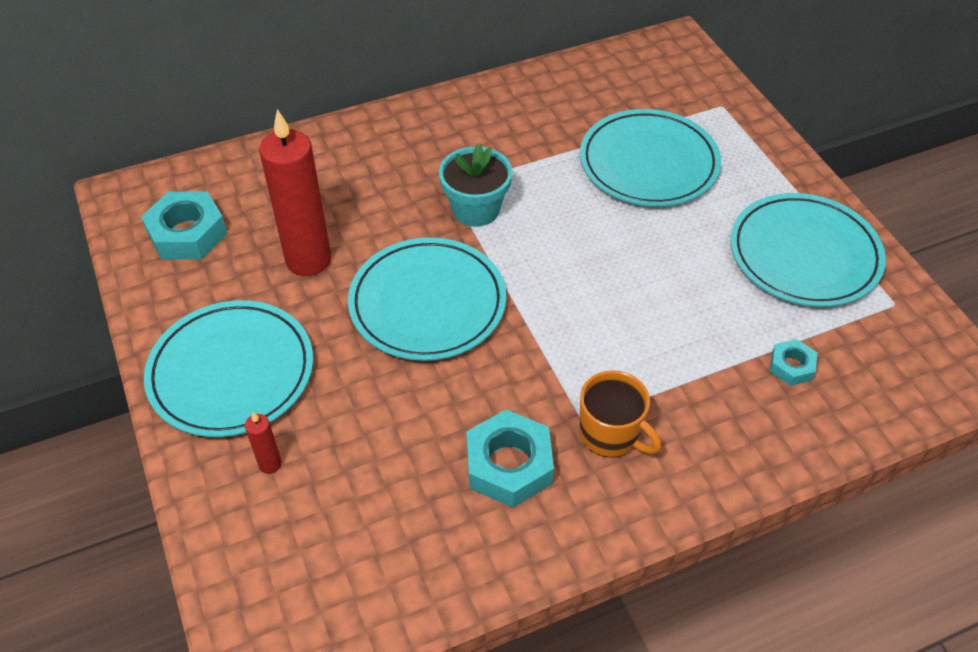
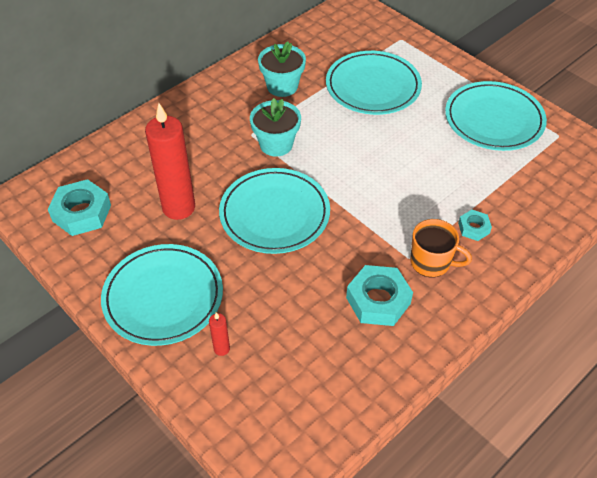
camera: 20 degrees left, 0 degrees up
turquoise nut [770,339,817,386] -> turquoise nut moved to [458,210,492,241]
none -> turquoise flower pot [258,41,306,97]

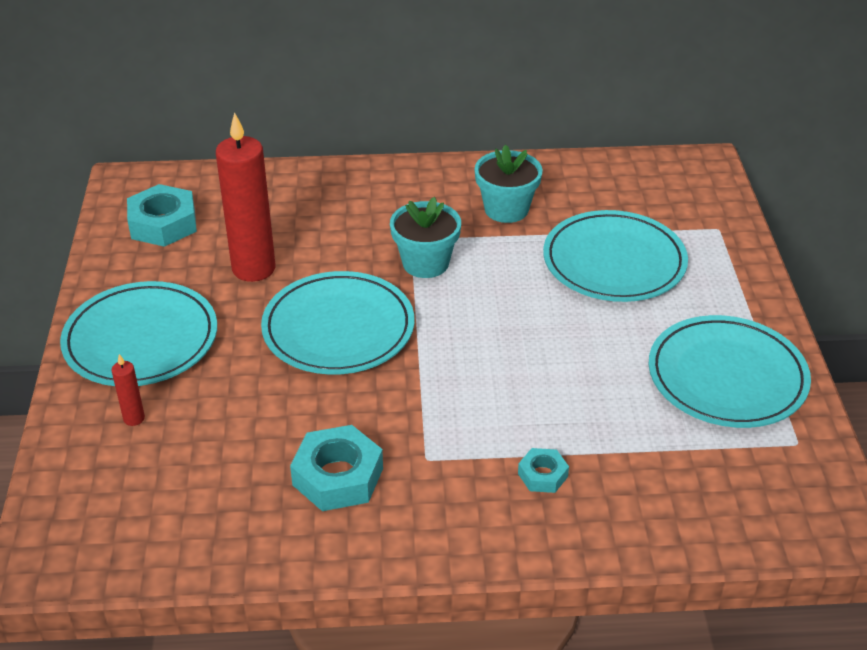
camera: 40 degrees right, 10 degrees down
orange mug [410,219,472,277] -> none

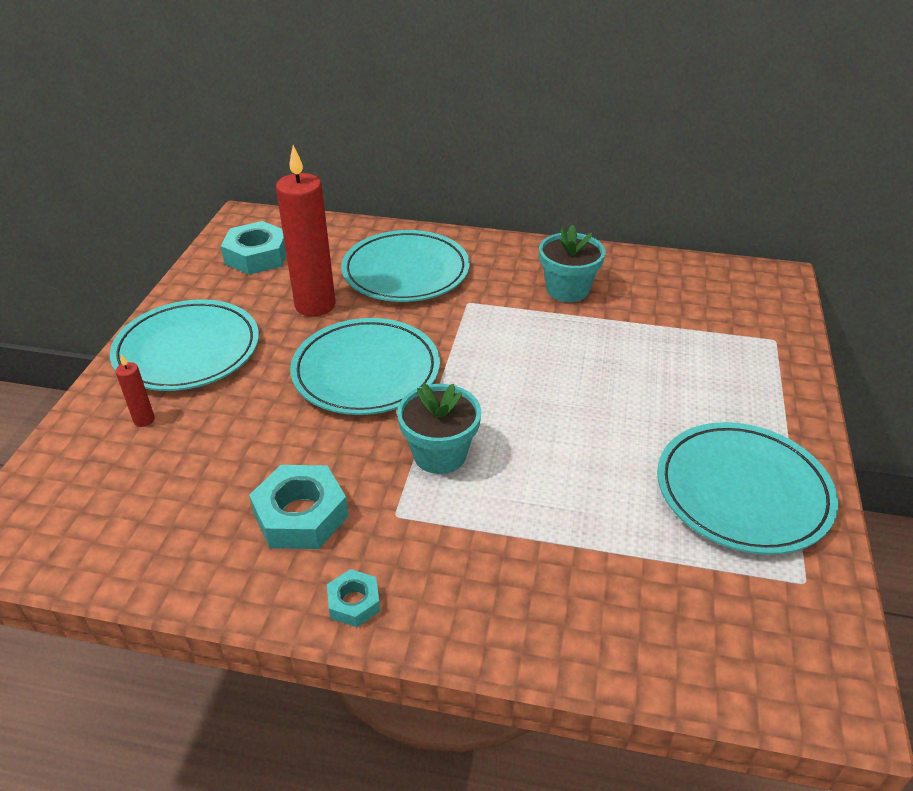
camera: 15 degrees right, 0 degrees up
turquoise flower pot [390,197,461,278] -> turquoise flower pot moved to [397,383,481,474]
turquoise nut [518,448,569,493] -> turquoise nut moved to [327,569,380,627]
turquoise plate [543,210,688,302] -> turquoise plate moved to [341,230,470,302]

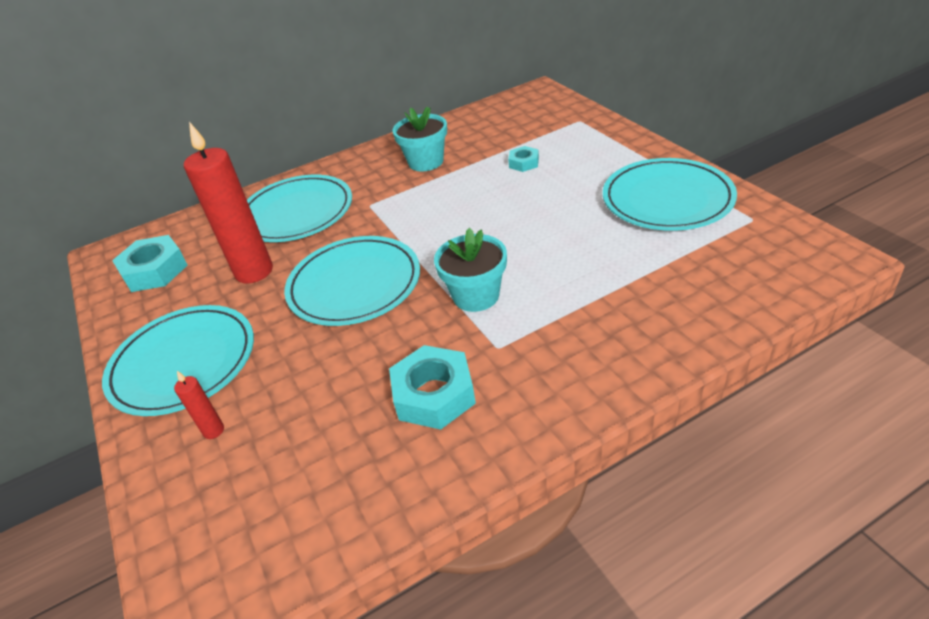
camera: 35 degrees left, 0 degrees up
turquoise nut [327,569,380,627] -> turquoise nut moved to [508,146,539,172]

